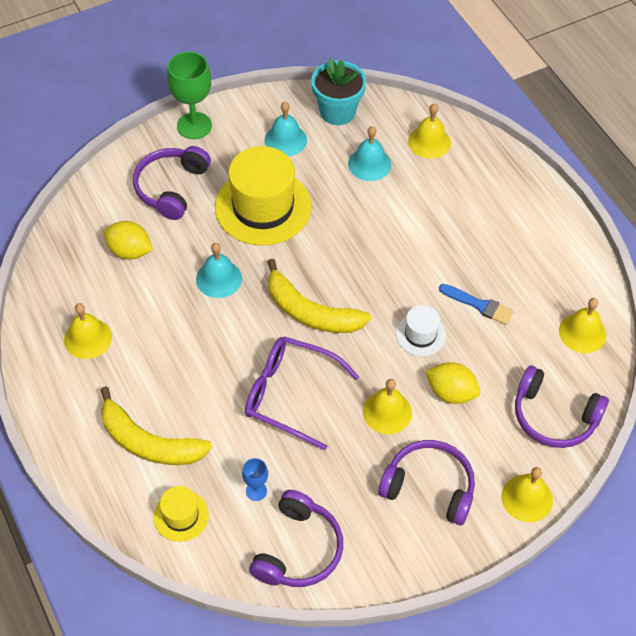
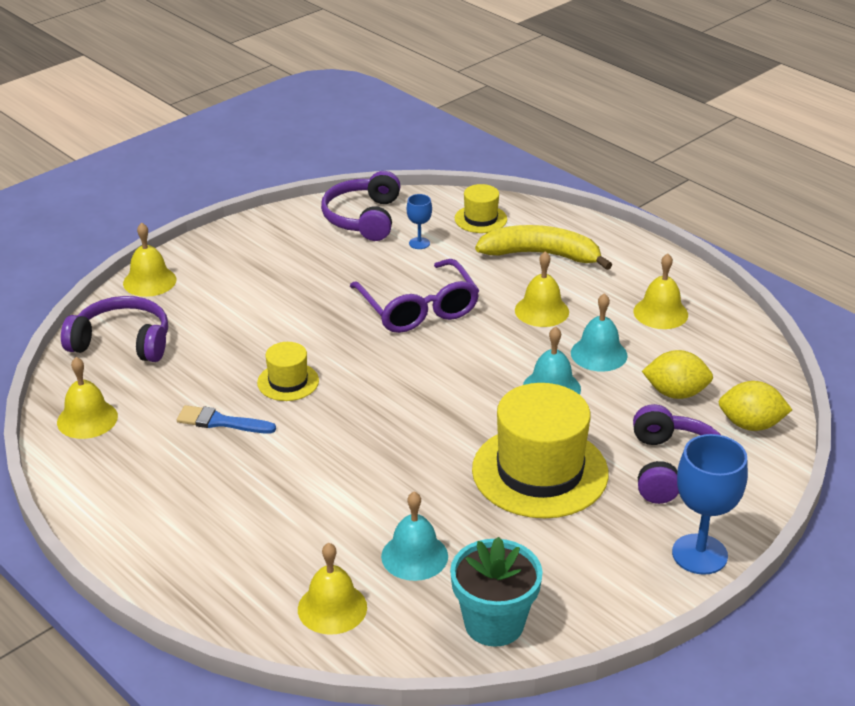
camera: 165 degrees right, 20 degrees down
green goblet [167,52,212,139] -> blue goblet [672,434,748,575]
purple glasses [245,336,359,450] -> purple glasses turned 60 degrees clockwise [350,259,480,333]
turquoise bell [264,102,307,156] -> turquoise bell moved to [571,293,628,372]
yellow banana [267,259,371,333] -> none
yellow bell [363,379,412,434] -> yellow bell moved to [515,251,569,327]
purple headphones [378,440,475,525] -> none
white hat [396,305,446,356] -> yellow hat [257,342,319,401]
yellow lemon [425,362,480,404] -> yellow lemon moved to [719,381,792,431]

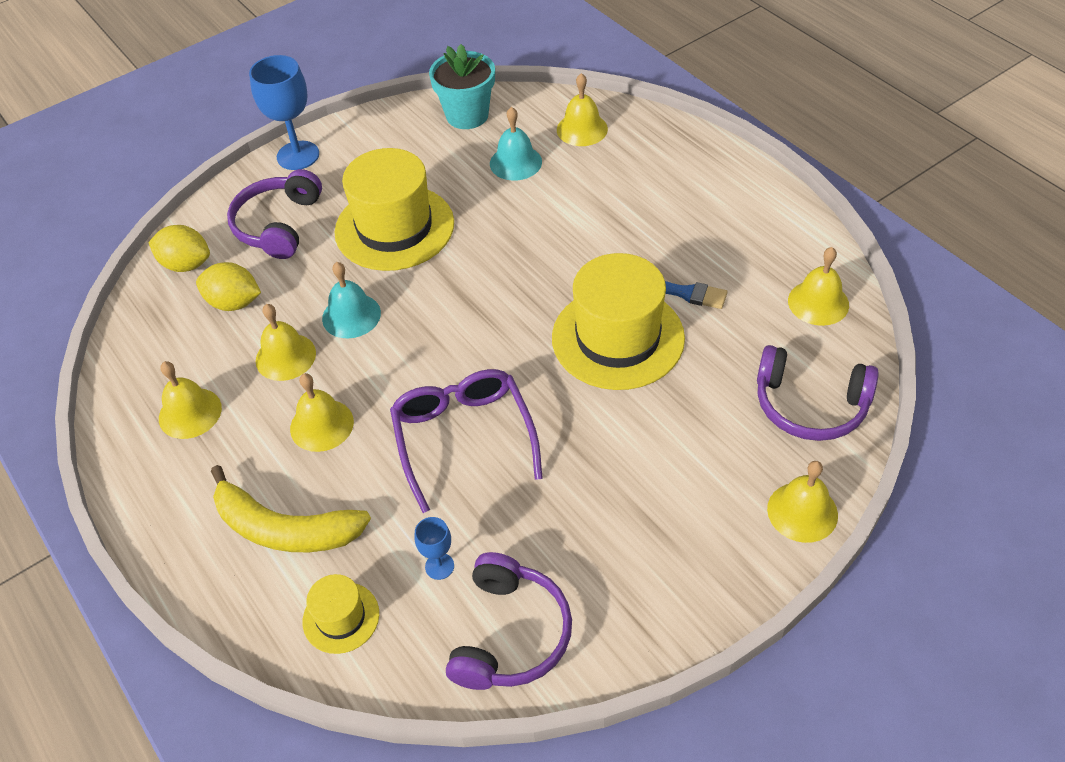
camera: 170 degrees left, 15 degrees up
yellow hat [257,342,319,401] -> yellow hat [552,253,685,390], size x2.05
turquoise bell [571,293,628,372] -> yellow bell [256,304,316,381]

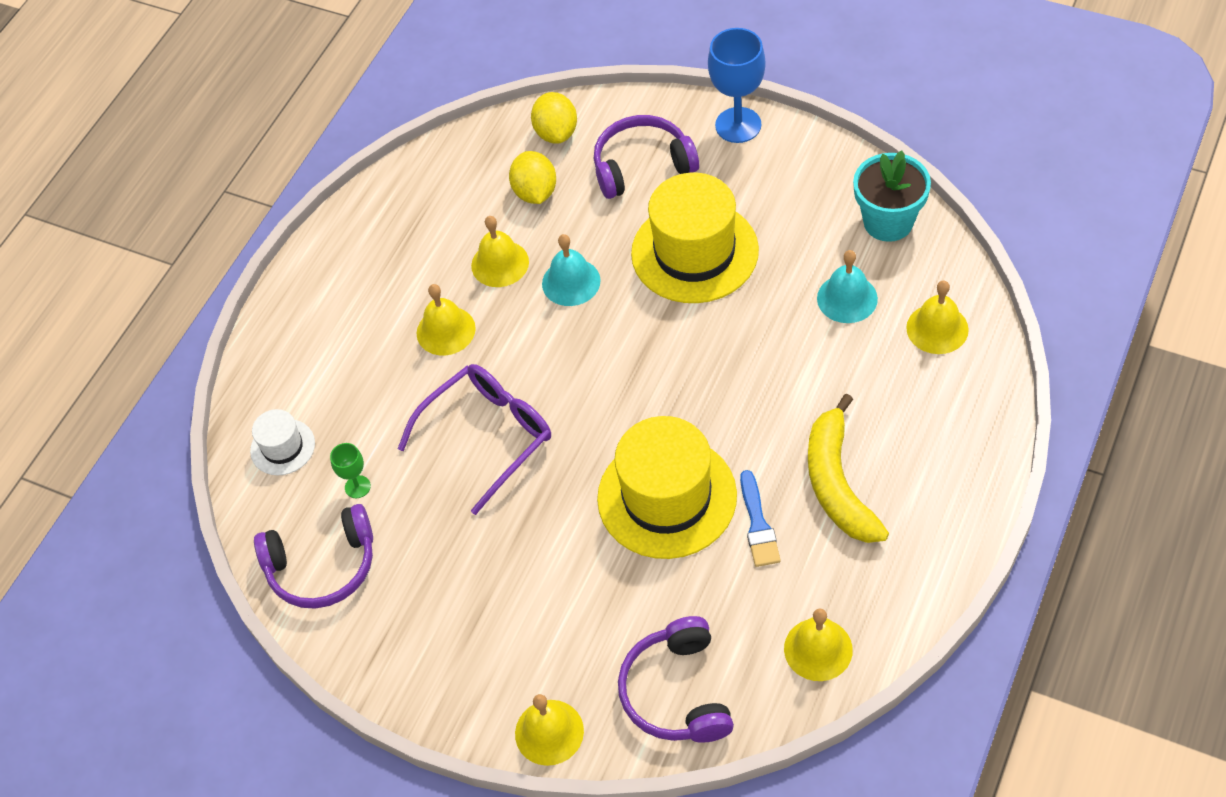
camera: 65 degrees right, 5 degrees up
yellow bell [159,361,222,439] -> none
yellow banana [211,465,371,552] -> yellow banana moved to [808,394,889,543]
yellow hat [303,574,379,654] -> white hat [250,409,315,475]
blue goblet [414,517,454,580] -> green goblet [330,443,371,498]

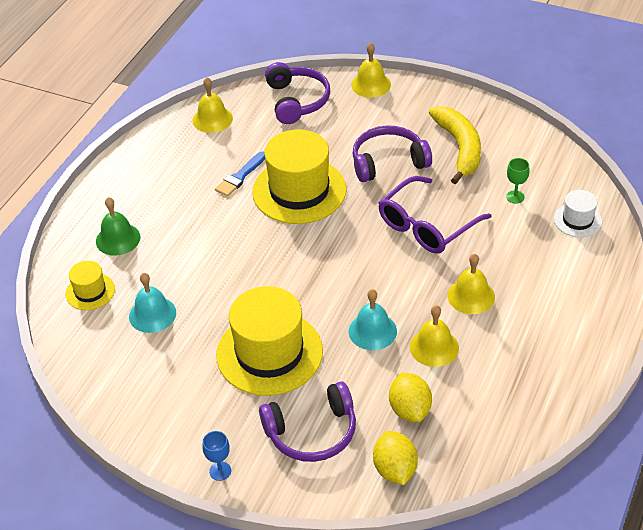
camera: 175 degrees right, 10 degrees down
purple headphones [254,504,373,609] -> purple headphones moved to [352,125,432,182]
blue goblet [708,28,766,143] -> blue goblet [202,431,231,481], size x0.50
blue brush [740,470,781,567] -> blue brush turned 135 degrees counterclockwise [215,151,265,197]
yellow banana [808,394,889,543] -> yellow banana moved to [429,106,481,184]
turquoise flower pot [853,151,931,242] -> none
yellow bell [906,281,969,354] -> yellow hat [66,261,115,310]
none -> green bell [96,197,141,256]

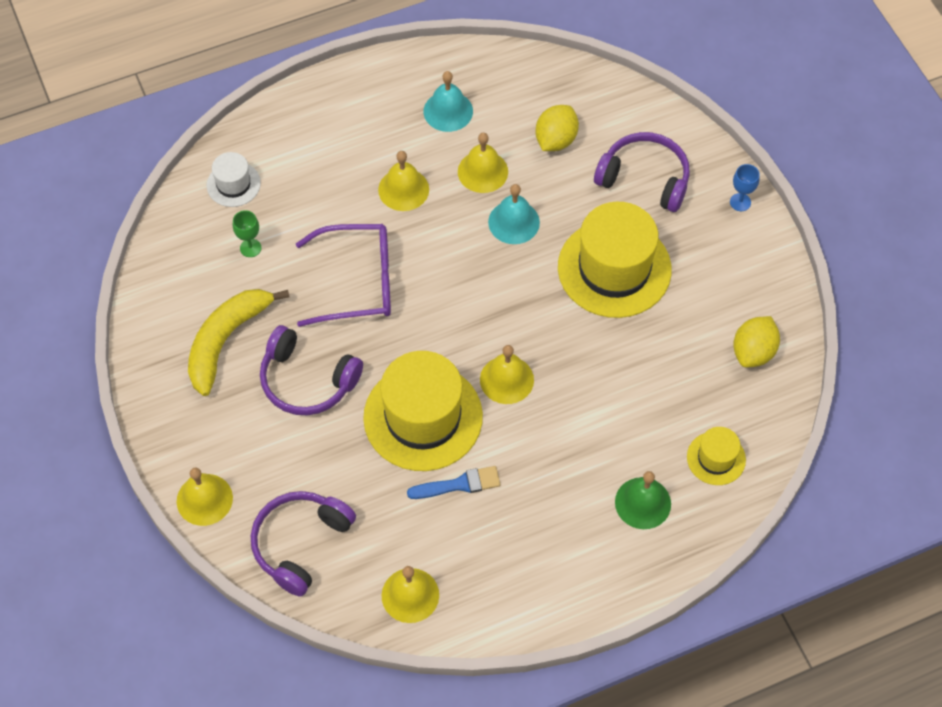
camera: 140 degrees left, 15 degrees up
turquoise bell [129,273,176,333] -> turquoise bell moved to [424,71,473,132]
yellow lemon [373,431,418,485] -> yellow lemon moved to [733,316,780,367]
none -> yellow bell [480,345,534,404]

